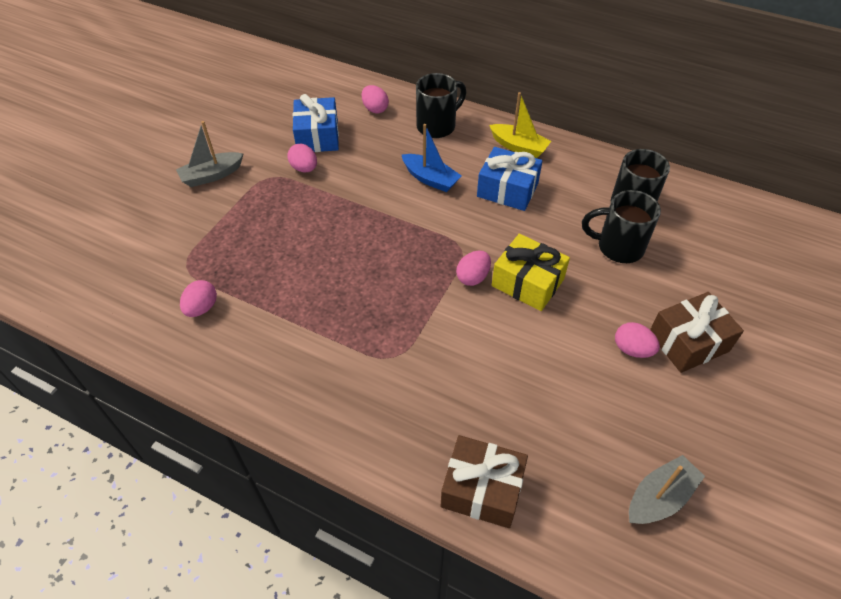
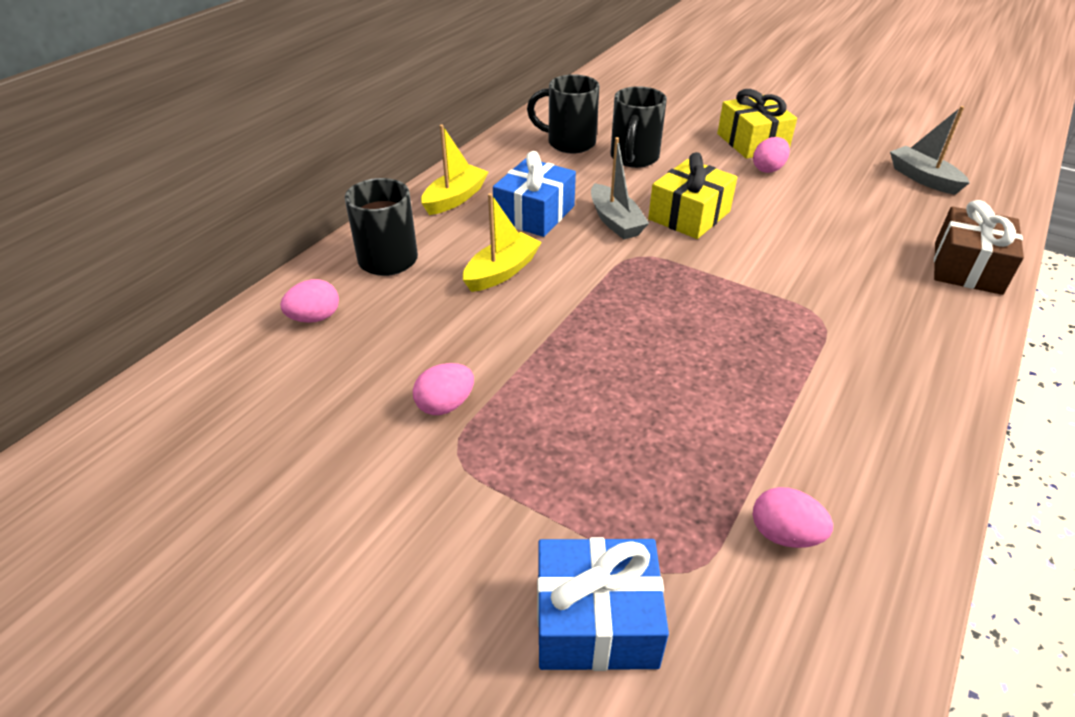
camera: 85 degrees left, 10 degrees down
grey boat [176,121,243,187] -> grey boat moved to [591,137,649,240]
blue gift [293,94,339,152] -> blue gift moved to [537,537,669,671]
blue boat [402,124,462,192] -> yellow boat [463,193,542,292]
pink egg [456,251,491,286] -> none
brown gift [650,292,744,373] -> yellow gift [717,89,797,159]

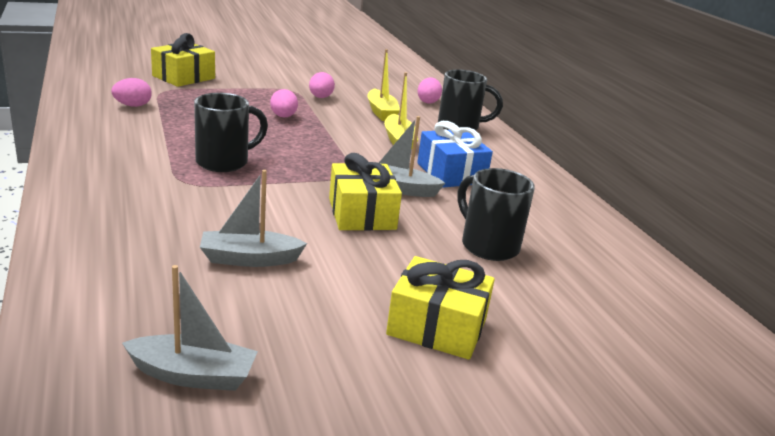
camera: 125 degrees right, 15 degrees down
yellow boat [421,124,488,215] -> yellow boat moved to [367,49,400,121]
black mug [527,74,599,153] -> black mug moved to [194,93,268,172]
blue gift [537,537,669,671] -> yellow gift [151,33,215,87]
pink egg [753,137,790,173] -> pink egg moved to [270,89,298,118]
brown gift [934,200,1024,295] -> none
none -> grey boat [200,170,307,267]

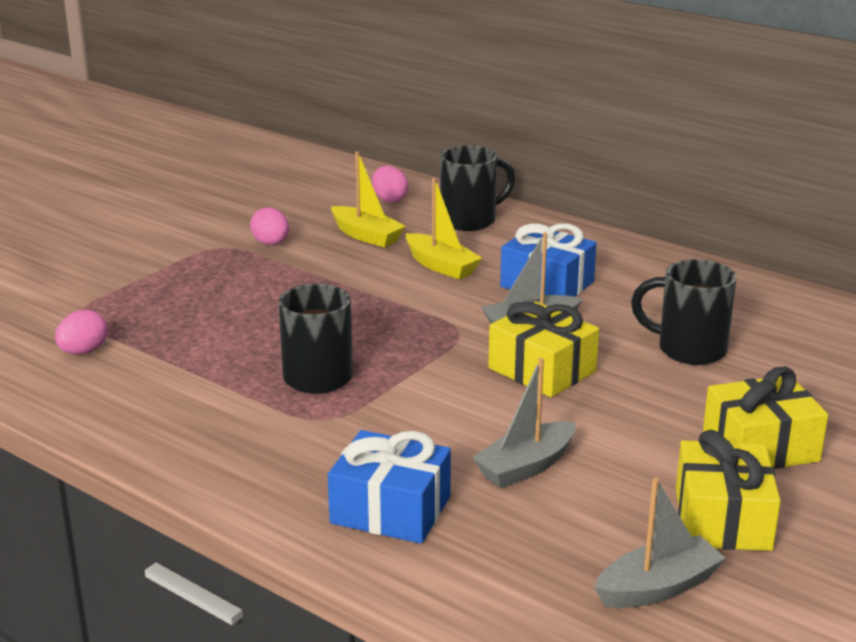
camera: 30 degrees left, 0 degrees up
yellow gift [151,33,215,87] -> yellow gift moved to [676,430,781,551]
pink egg [270,89,298,118] -> none
none -> blue gift [328,430,451,544]

